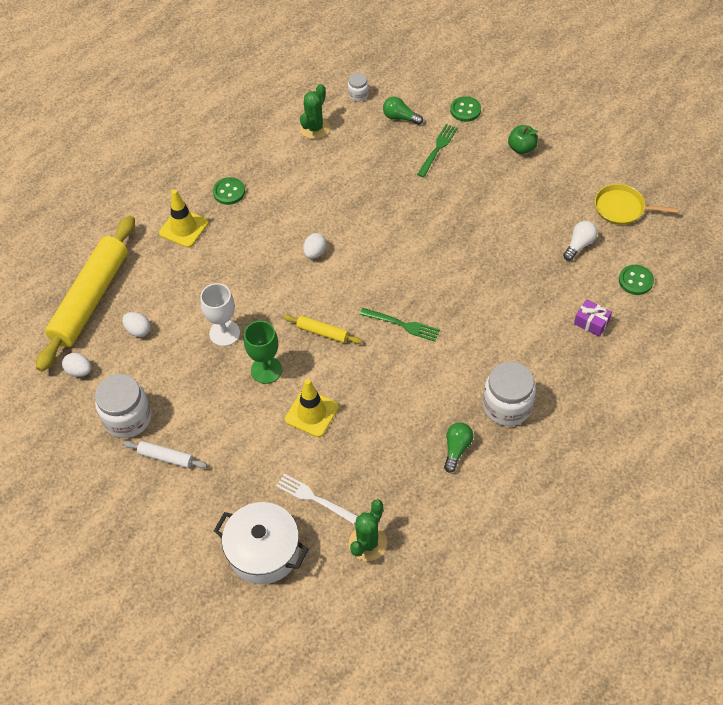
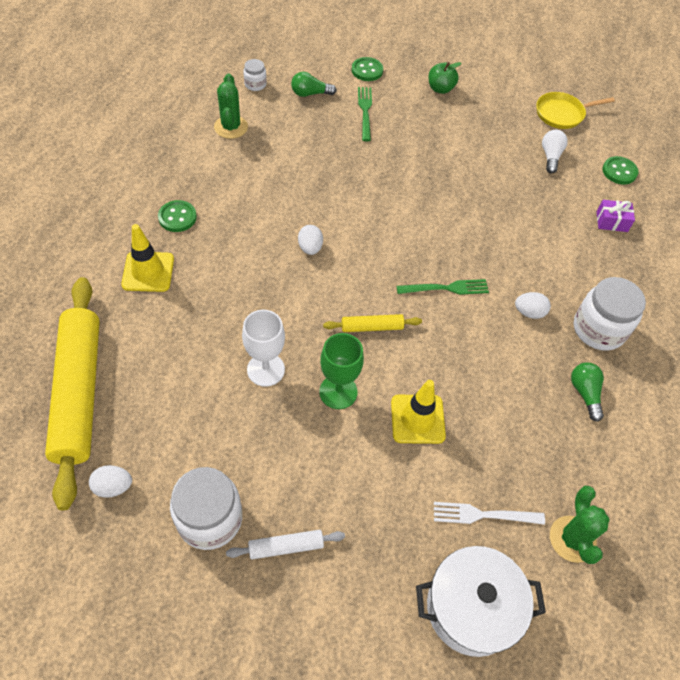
camera: 35 degrees left, 0 degrees up
white egg [122,312,151,337] -> white egg moved to [515,292,551,319]

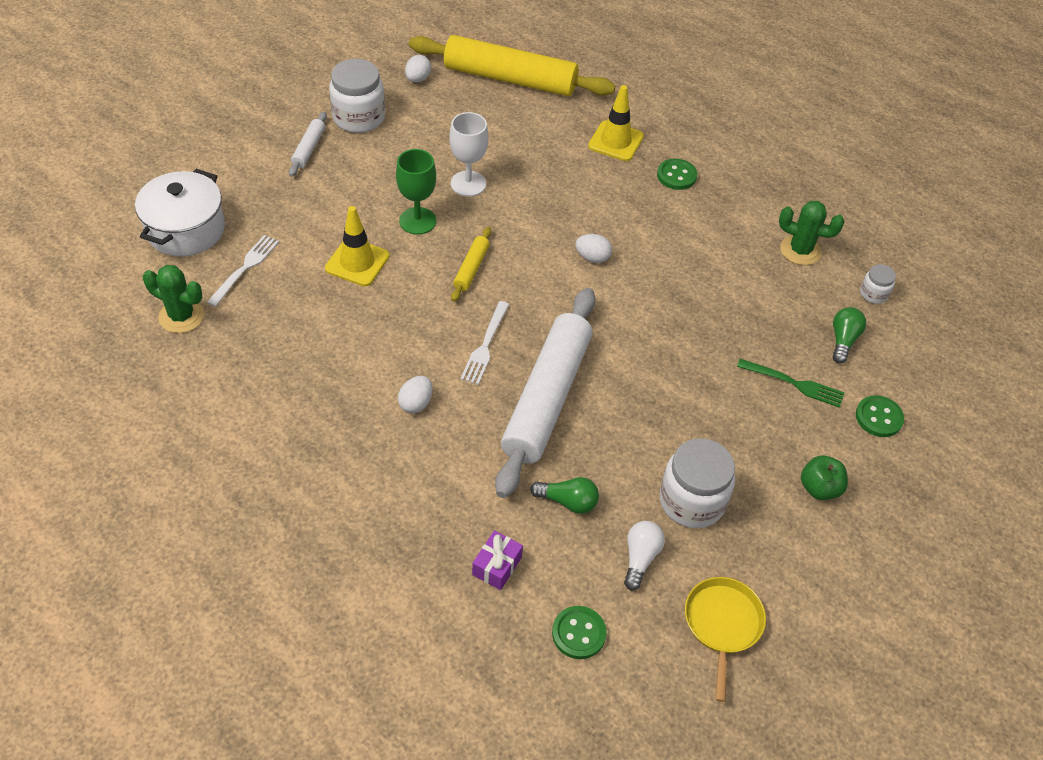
camera: 115 degrees right, 5 degrees down
green fork [397,279,489,295] -> white fork [460,301,510,385]
white light bulb [542,130,568,173] -> white light bulb turned 105 degrees counterclockwise [624,521,665,590]
green light bulb [571,362,604,422] -> green light bulb moved to [530,477,599,514]
white jar [574,277,646,351] -> white jar moved to [660,438,735,528]
none -> white rolling pin [495,288,595,498]

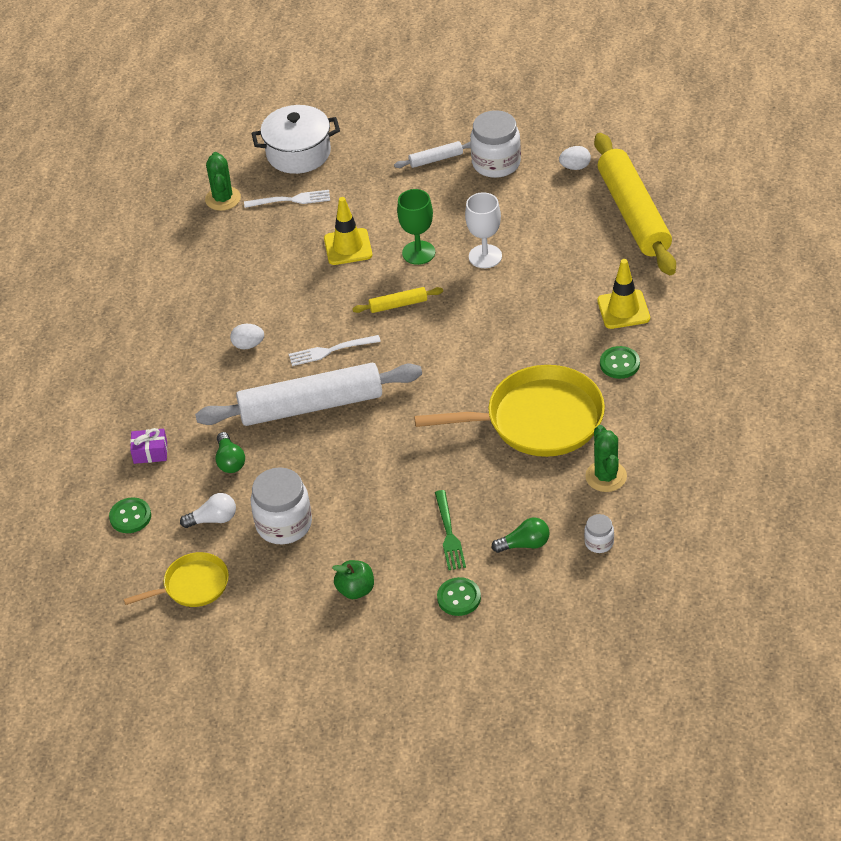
camera: 65 degrees right, 5 degrees down
white egg [575,234,612,263] -> none
none -> yellow pan [414,365,605,457]

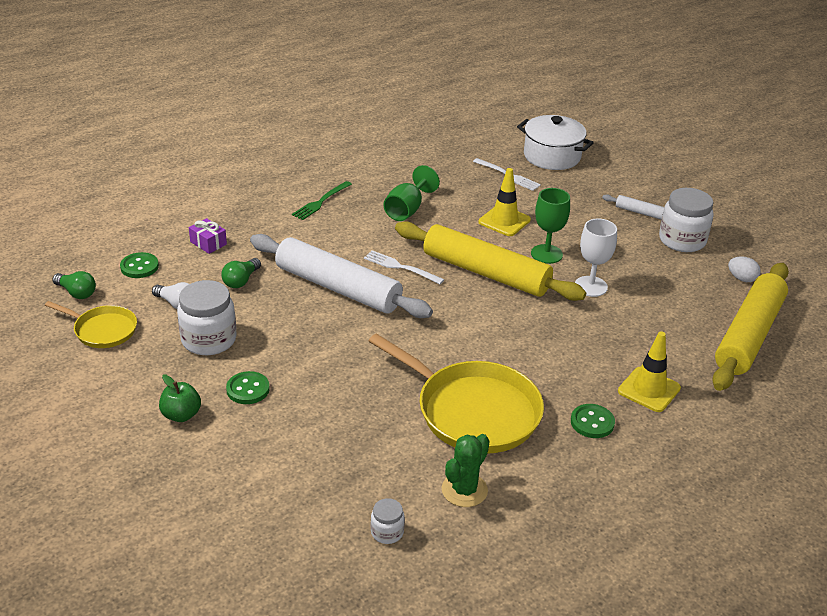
camera: 40 degrees right, 10 degrees down
green cactus [205,152,241,211] -> none
white egg [230,324,264,349] -> none
yellow rolling pin [352,287,443,313] -> yellow rolling pin [395,221,586,301], size x2.37
green fork [435,490,466,571] -> green fork moved to [292,181,352,220]
green button [437,577,481,616] -> green button moved to [226,371,270,404]
green light bulb [492,518,550,553] -> green light bulb moved to [52,271,96,299]
none -> green goblet [384,165,440,221]

